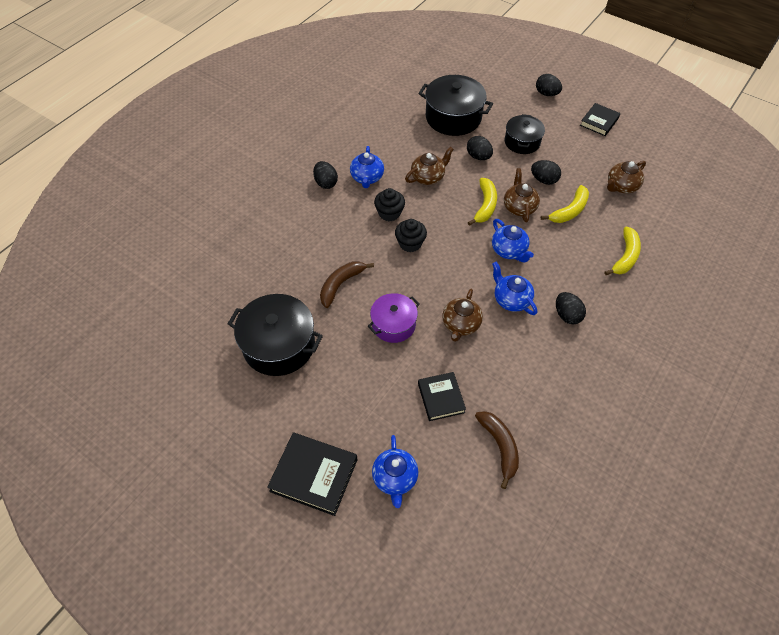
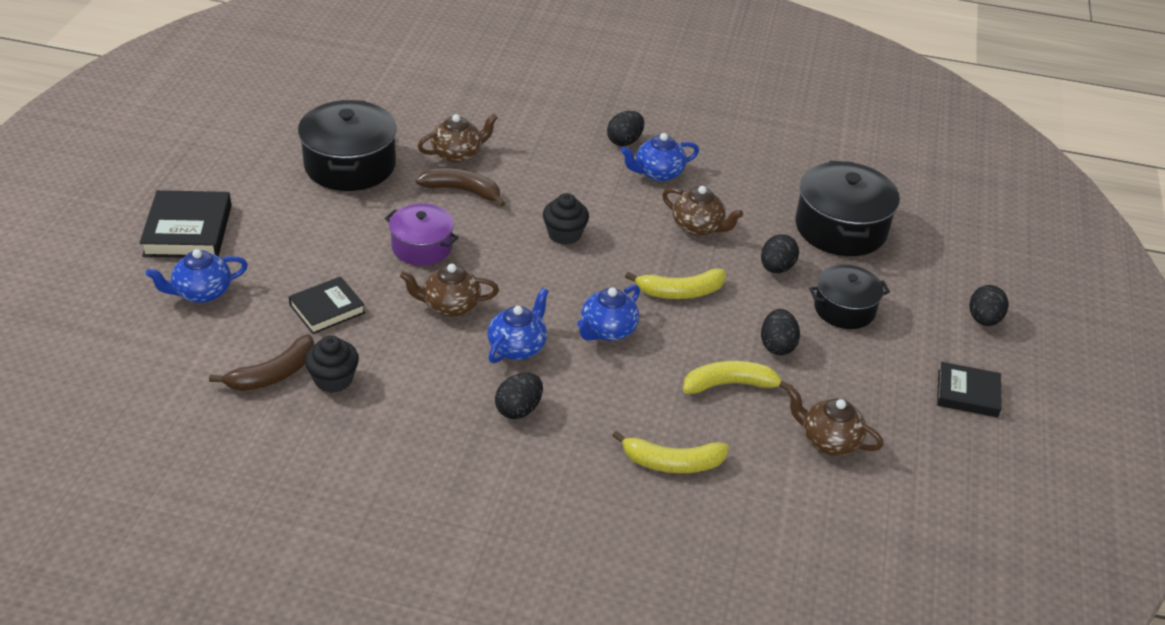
camera: 65 degrees right, 15 degrees down
black cupcake [374,188,405,221] -> black cupcake moved to [305,336,359,393]
brown teapot [504,168,540,222] -> brown teapot moved to [418,114,498,163]
yellow banana [541,185,589,223] -> yellow banana turned 150 degrees clockwise [683,361,793,394]

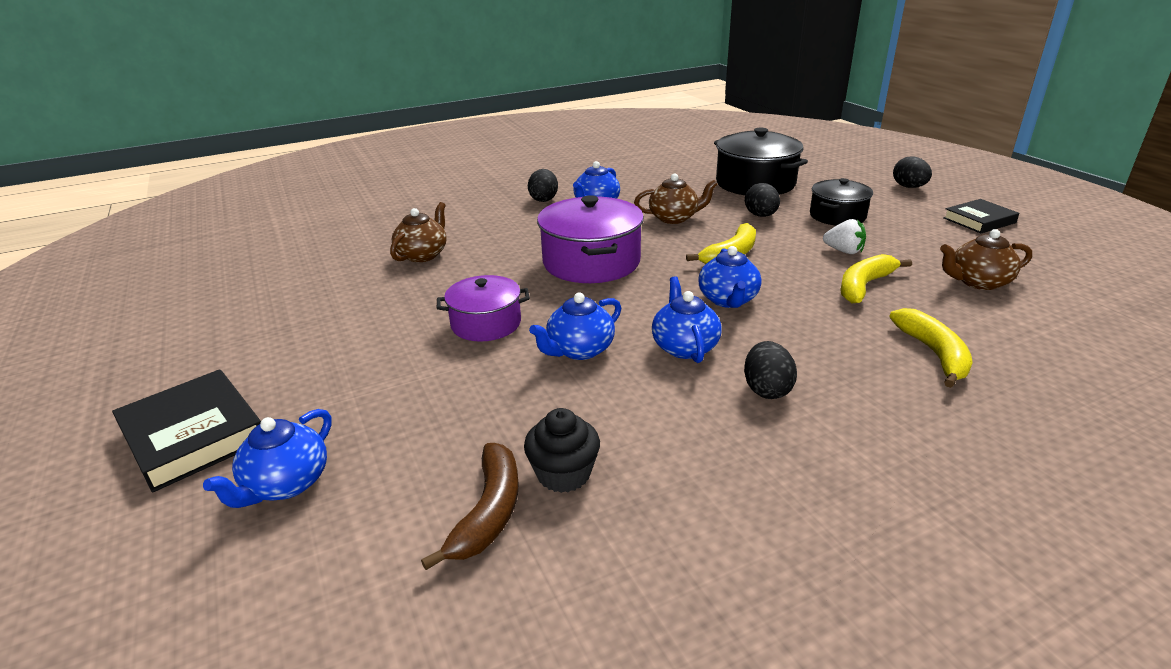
camera: 35 degrees left, 10 degrees down
black book [289,276,365,334] -> none
black pot [298,100,397,191] -> none
brown teapot [400,264,499,317] -> blue teapot [529,293,621,360]
brown banana [416,168,506,207] -> none
black cupcake [543,193,589,245] -> purple pot [537,195,644,283]
yellow banana [612,431,729,473] -> yellow banana turned 60 degrees counterclockwise [889,308,973,388]
black egg [761,309,800,355] -> white strawberry [823,219,866,254]

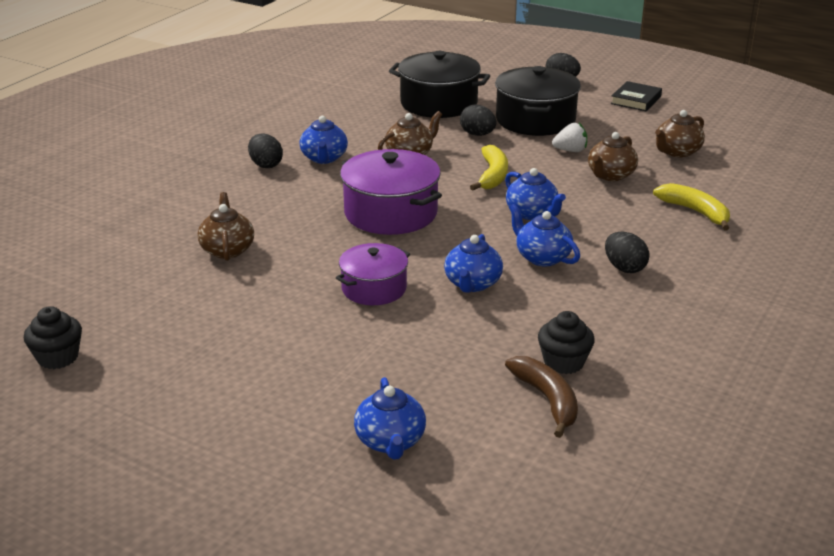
camera: 35 degrees left, 0 degrees up
black book [112,369,261,492] -> none
black pot [810,178,873,226] -> black pot [495,66,581,136], size x1.61
yellow banana [840,254,912,303] -> brown teapot [588,132,638,181]
none -> black cupcake [24,306,82,369]

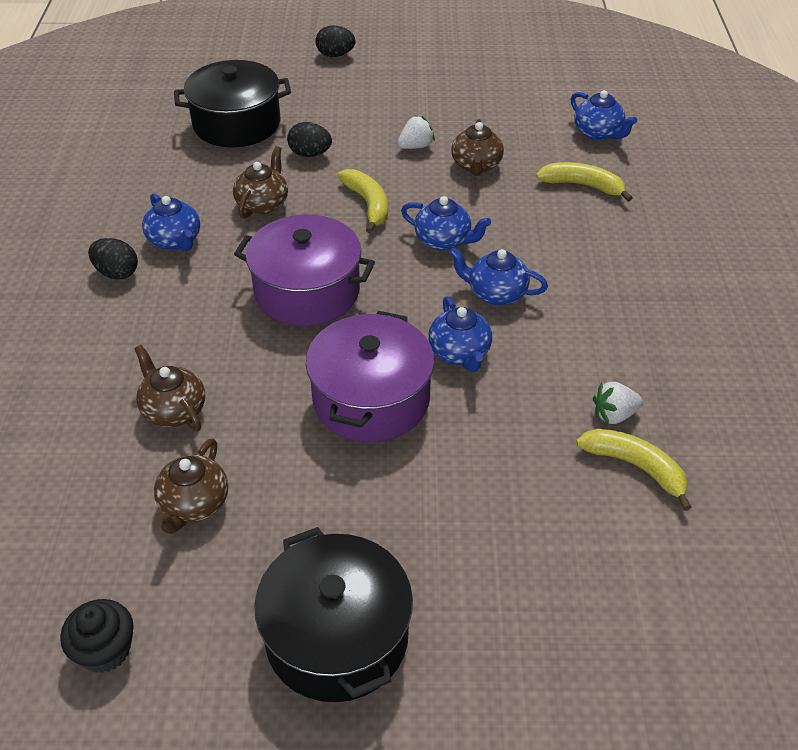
camera: 30 degrees left, 15 degrees up
purple pot [336,243,410,305] -> purple pot [306,311,434,442], size x1.61
blue teapot [354,377,426,460] -> blue teapot moved to [571,90,637,141]
black pot [495,66,581,136] -> black pot moved to [254,527,413,702]
brown banana [505,356,578,438] -> yellow banana [576,429,692,511]
black cupcake [538,311,595,374] -> white strawberry [593,382,643,424]
black egg [605,232,649,273] -> none
black book [611,81,662,111] -> none
brown teapot [655,110,705,158] -> brown teapot moved to [154,438,228,534]

